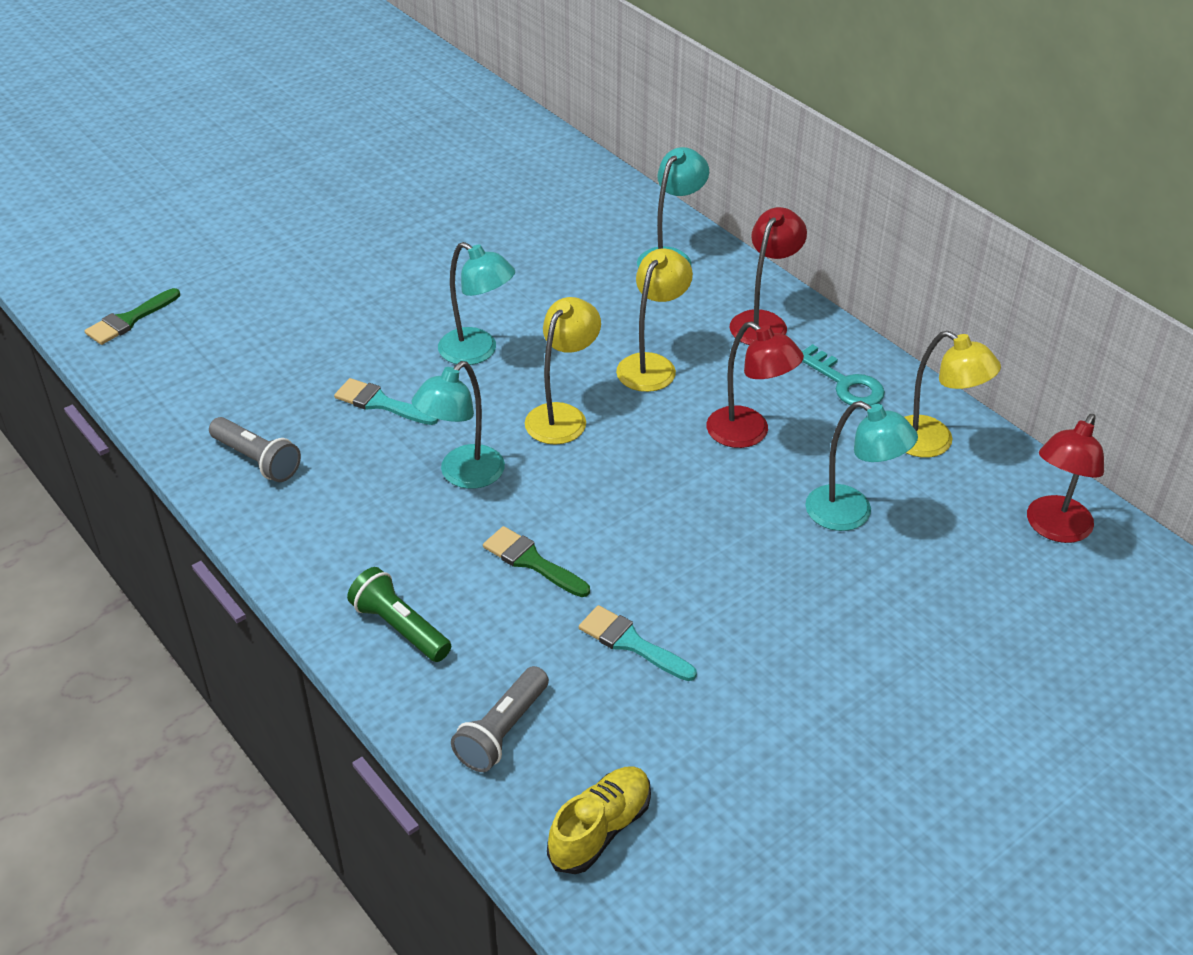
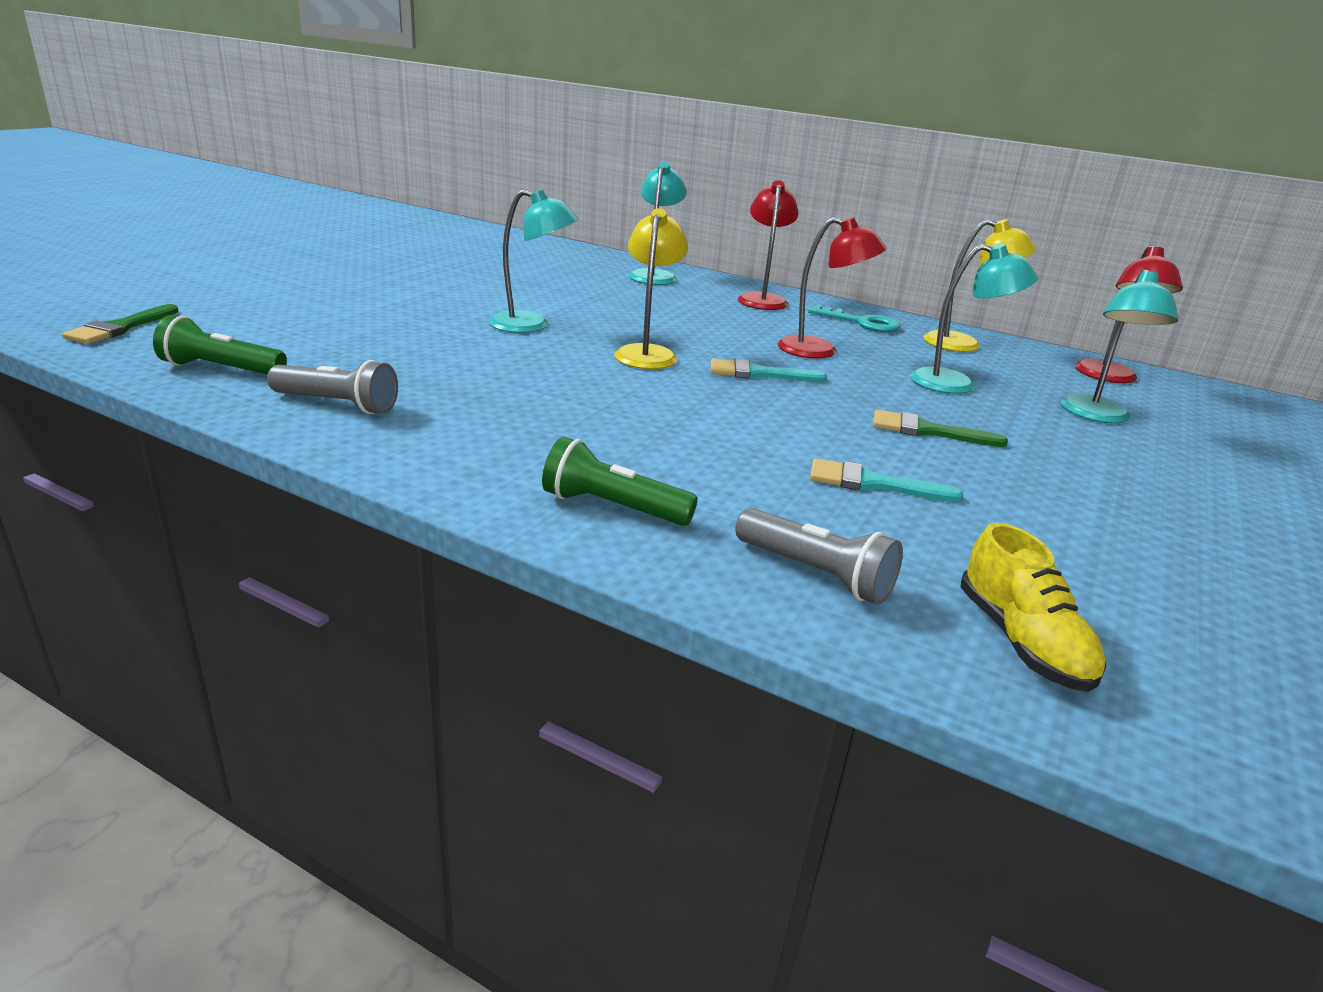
camera: 25 degrees left, 15 degrees down
turquoise brush [334,378,438,425] -> turquoise brush moved to [711,358,827,382]
turquoise lamp [412,361,505,489] -> turquoise lamp moved to [1061,269,1178,423]
grey flashlight [451,666,549,772] -> grey flashlight turned 60 degrees counterclockwise [735,508,903,605]
green brush [483,526,590,597] -> green brush moved to [873,409,1008,447]
yellow shoe [547,766,651,874] -> yellow shoe turned 150 degrees clockwise [961,523,1106,692]
yellow lamp [616,249,693,392] -> none
none -> green flashlight [153,315,287,375]

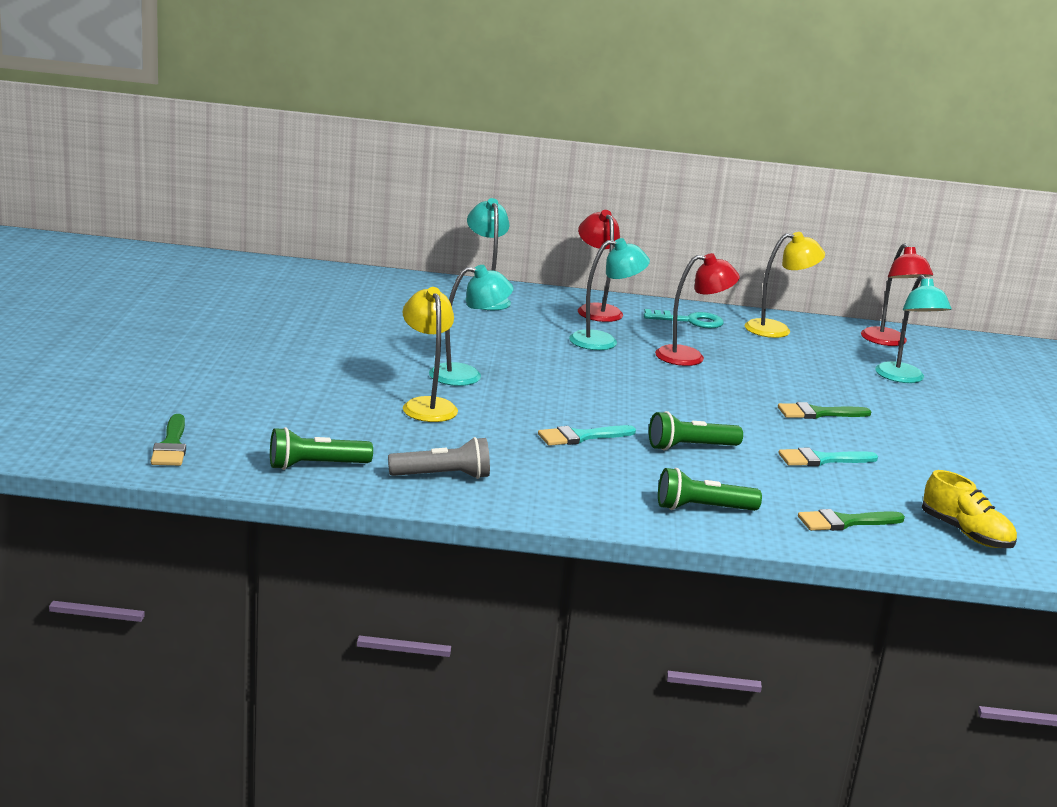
camera: 25 degrees left, 5 degrees down
yellow lamp [614,208,688,369] -> yellow lamp moved to [403,287,458,422]
turquoise brush [711,358,827,382] -> turquoise brush moved to [538,425,636,446]
grey flashlight [735,508,903,605] -> green brush [798,509,905,531]
turquoise lamp [910,244,1039,394] -> turquoise lamp moved to [569,238,650,350]
none -> green flashlight [649,411,743,451]

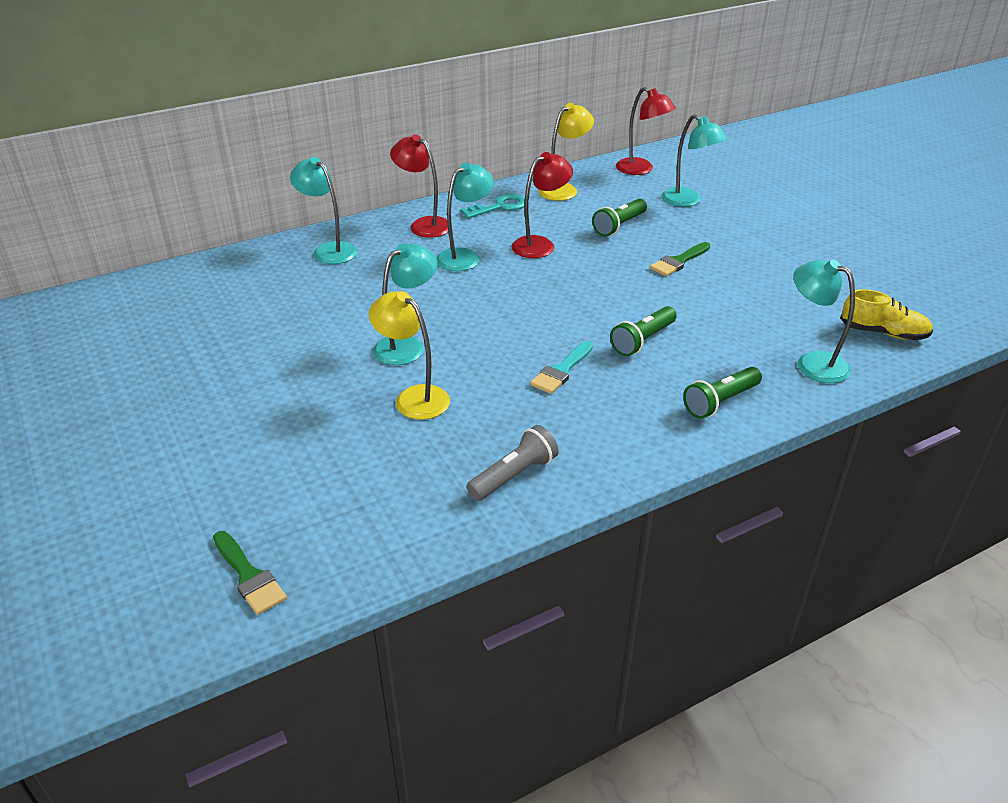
camera: 30 degrees left, 15 degrees up
green flashlight [270,427,373,470] -> green flashlight moved to [592,199,647,236]
turquoise brush [778,448,878,466] -> none
green brush [798,509,905,531] -> turquoise lamp [793,260,855,383]

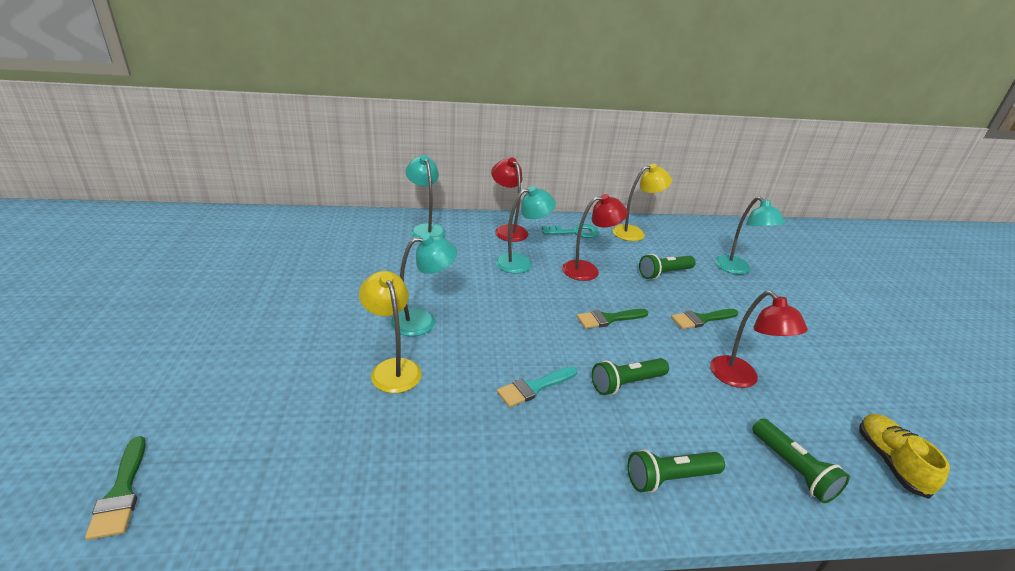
camera: 20 degrees right, 5 degrees down
grey flashlight [467,425,559,501] -> none
red lamp [616,87,676,175] -> red lamp moved to [710,291,808,388]
turquoise lamp [793,260,855,383] -> green flashlight [752,418,850,503]
yellow shoe [840,289,933,340] -> yellow shoe turned 135 degrees counterclockwise [859,414,950,499]
none -> green brush [577,309,648,329]

